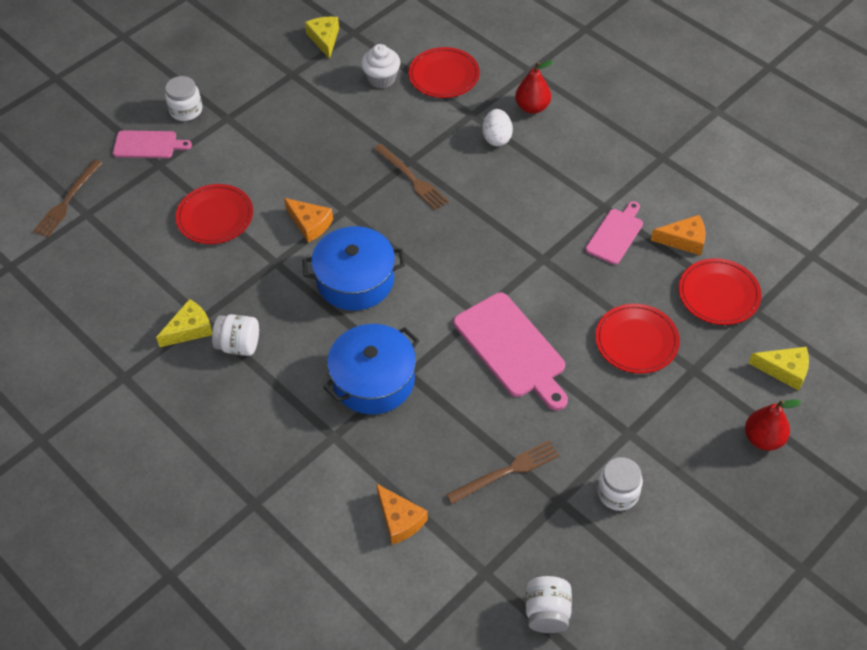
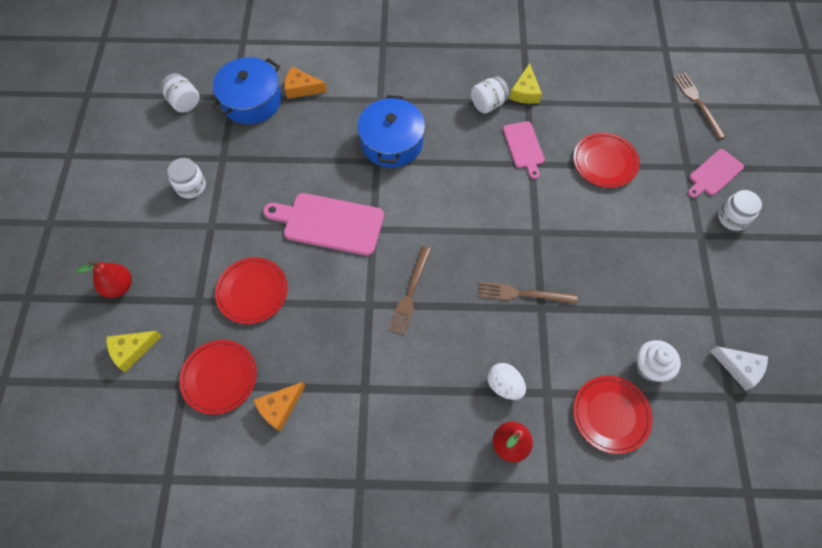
camera: 135 degrees right, 10 degrees up
orange cheese [284,198,333,243] -> none
blue pot [302,226,405,311] -> blue pot moved to [212,57,281,124]
yellow cheese [305,17,339,59] -> white cheese [710,346,768,391]
brown fork [446,440,559,504] -> brown fork moved to [389,246,431,335]
pink cutting board [585,201,643,265] -> pink cutting board moved to [503,121,545,179]

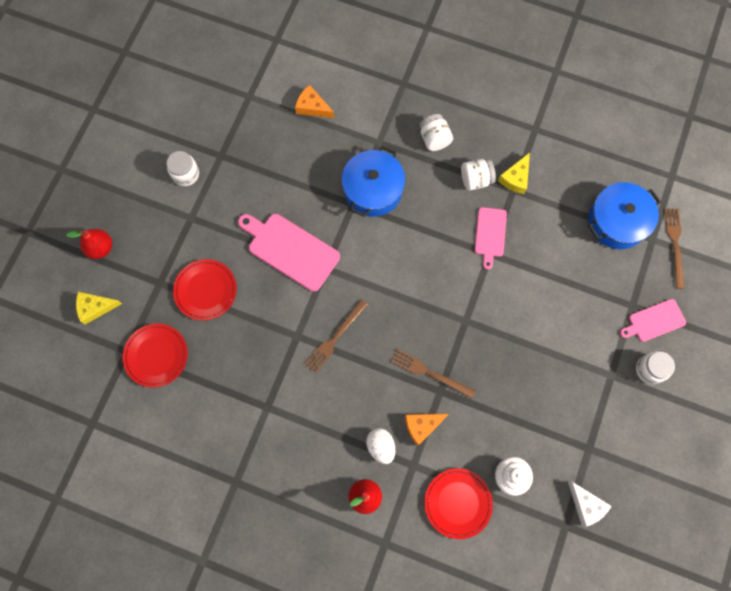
camera: 20 degrees right, 10 degrees up
white jar [160,73,200,113] -> white jar moved to [420,114,453,151]
blue pot [212,57,281,124] -> blue pot moved to [588,182,661,249]
orange cheese [254,382,305,431] -> orange cheese moved to [405,414,449,446]
red plate [573,133,640,188] -> none

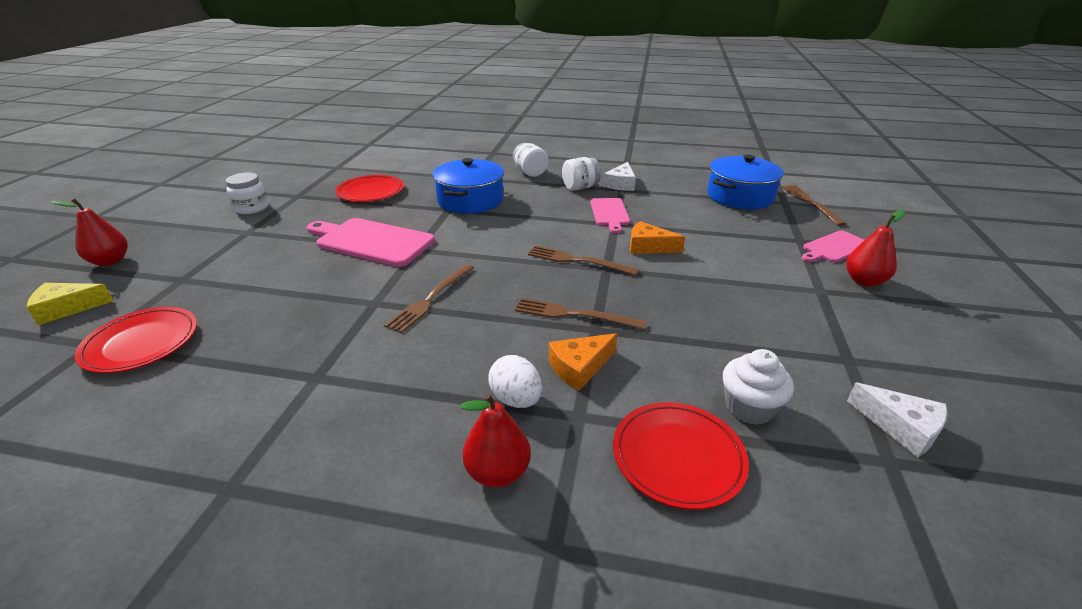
camera: 10 degrees left, 40 degrees down
red plate [173,259,237,320] -> red plate moved to [335,175,404,202]
orange cheese [295,85,334,118] -> orange cheese moved to [630,221,685,254]
yellow cheese [498,153,530,194] -> white cheese [603,162,636,191]
white jar [636,351,675,384] -> red pear [846,210,906,287]
none -> brown fork [528,246,639,276]

